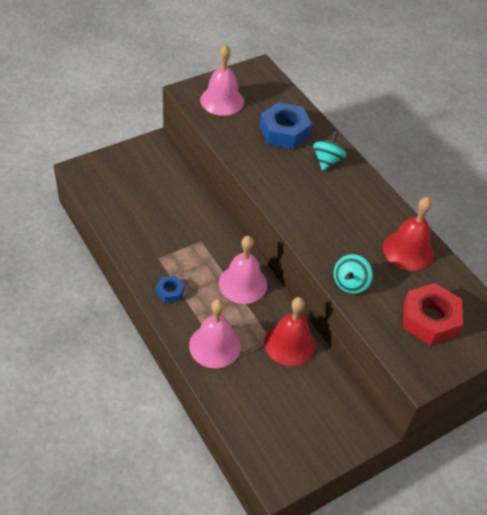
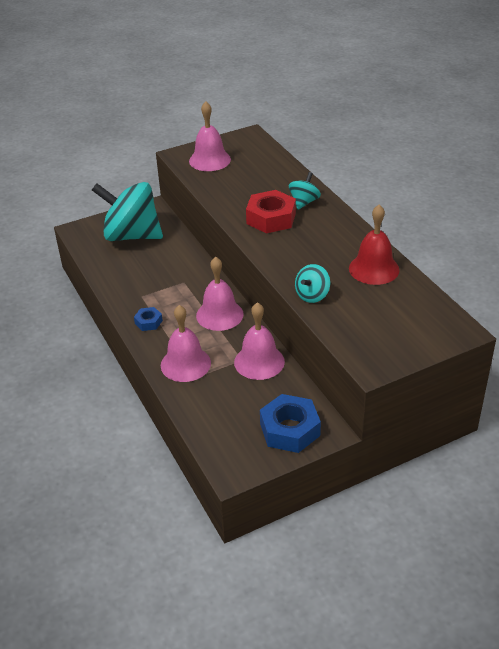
camera: 10 degrees right, 10 degrees down
blue nut [260,102,312,149] -> blue nut moved to [260,394,321,453]
red bell [264,297,316,366] -> pink bell [234,302,285,380]
red nut [403,283,463,345] -> red nut moved to [246,190,296,233]
none -> turquoise spinning top [92,182,163,241]

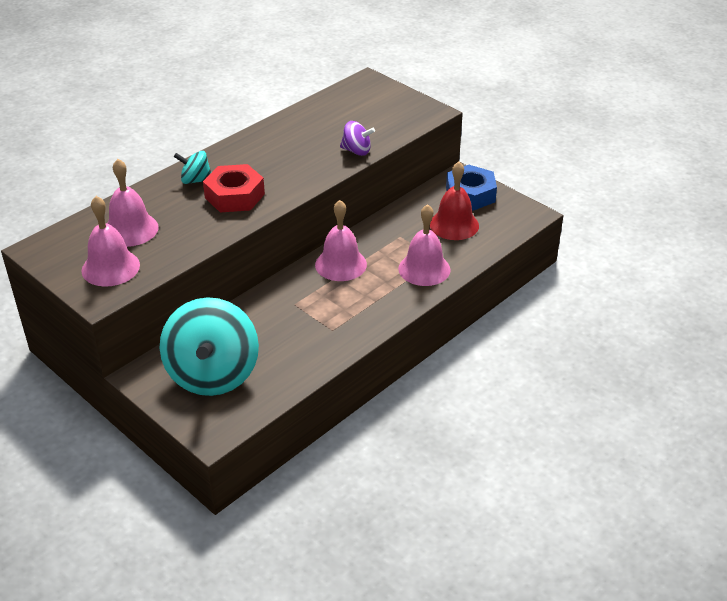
camera: 110 degrees left, 0 degrees up
blue nut [134,307,163,331] -> none
pink bell [234,302,285,380] -> pink bell moved to [107,159,159,247]
turquoise spinning top [295,264,330,303] -> purple spinning top [340,121,375,156]
red bell [349,205,399,285] -> red bell moved to [430,162,479,240]

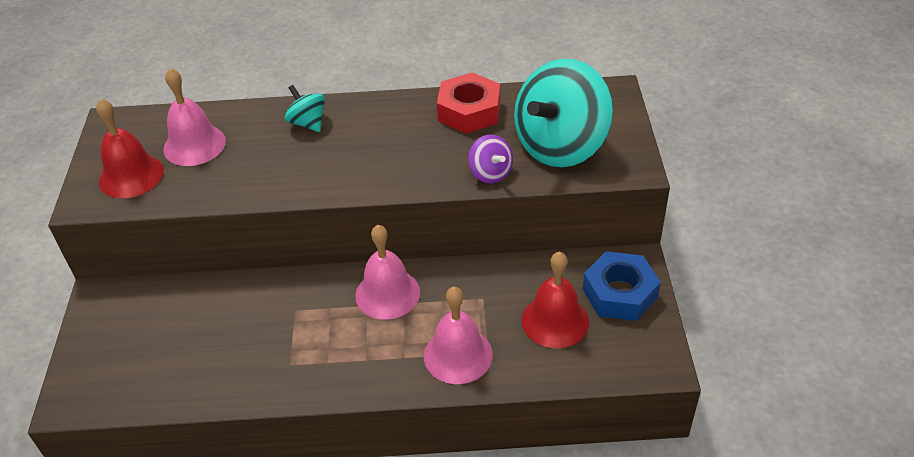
camera: 45 degrees right, 5 degrees up
pink bell [82,196,140,287] -> red bell [96,99,164,198]
turquoise spinning top [160,297,259,396] -> turquoise spinning top moved to [514,59,613,167]
red nut [203,164,265,212] -> red nut moved to [437,72,500,134]

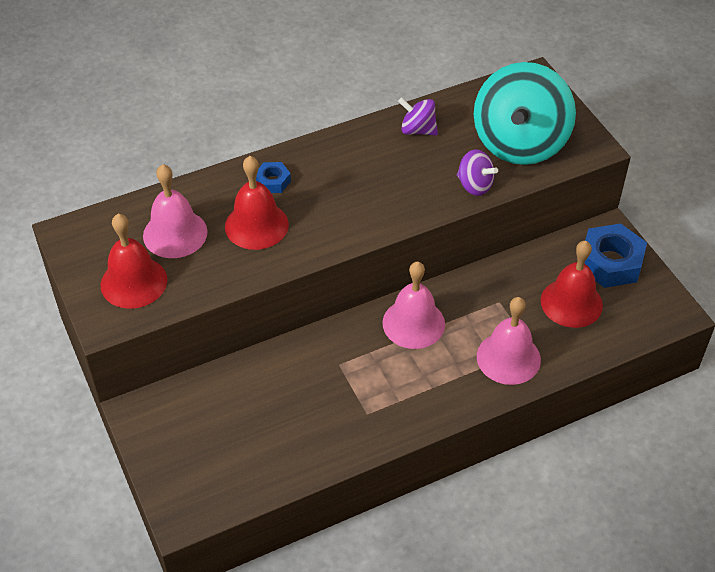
camera: 25 degrees left, 5 degrees up
turquoise spinning top [285,85,325,132] -> blue nut [256,162,291,193]
red nut [437,72,500,134] -> purple spinning top [398,97,438,135]
none -> red bell [225,156,289,250]

